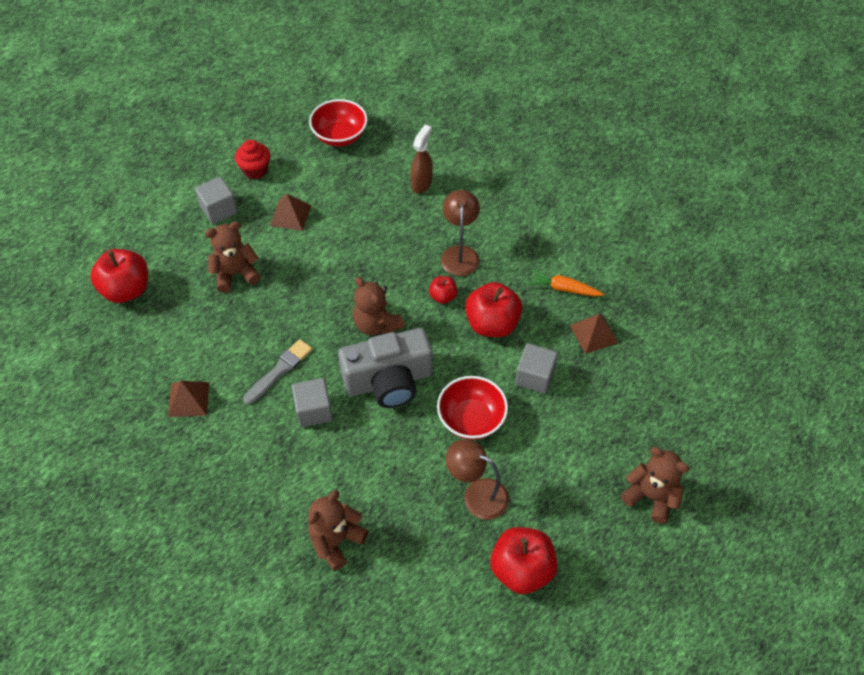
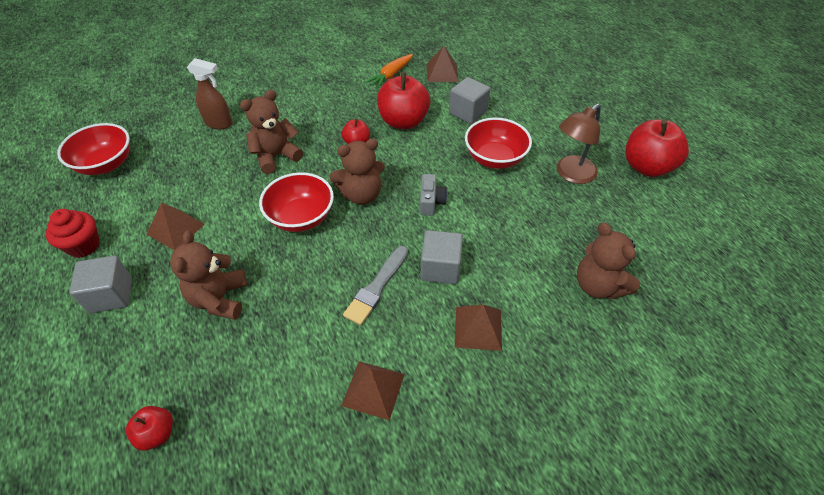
camera: 70 degrees left, 5 degrees down
red apple [90,249,148,303] -> red apple [126,406,173,451], size x0.52
grey brush [243,339,313,404] -> grey brush turned 120 degrees counterclockwise [343,246,408,325]
grey camera [338,328,433,408] -> grey camera [420,174,447,216], size x0.43
brown spray bottle [411,125,433,193] -> brown spray bottle turned 150 degrees clockwise [187,58,233,129]
brown lamp [441,190,480,276] -> none
brown teddy bear [621,447,689,524] -> brown teddy bear moved to [240,90,303,174]
none -> red bowl [259,172,334,232]
none -> brown pyramid [455,305,502,351]

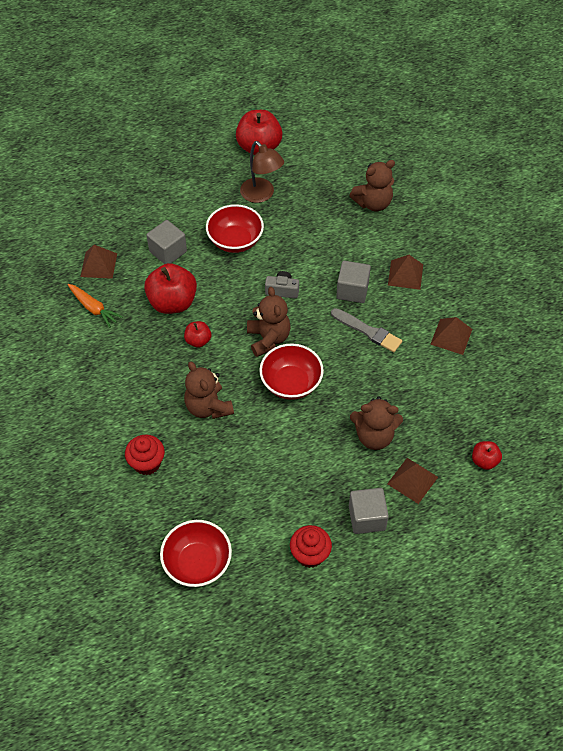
camera: 85 degrees left, 5 degrees up
brown pyramid [147,203,205,250] -> brown pyramid moved to [387,458,438,504]
brown spray bottle [187,58,233,129] -> red cupcake [125,435,165,475]

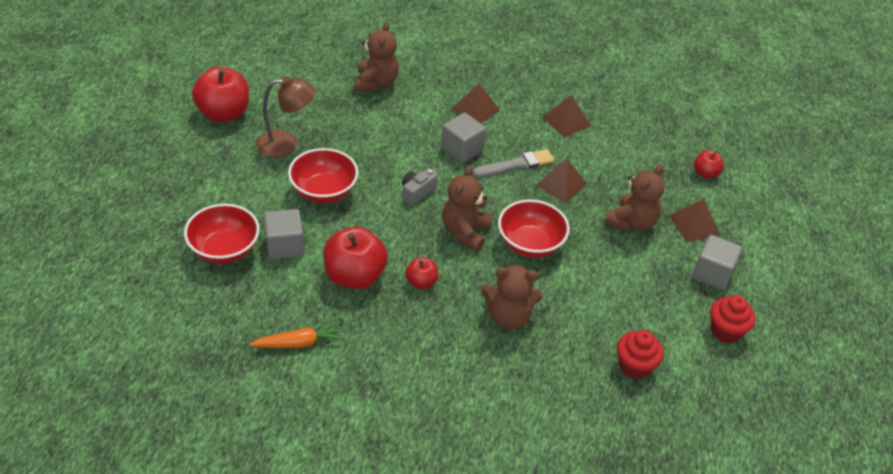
camera: 60 degrees left, 10 degrees down
brown pyramid [80,245,117,279] -> brown pyramid moved to [536,158,587,203]
red cupcake [125,435,165,475] -> red cupcake moved to [617,330,664,379]
red bowl [160,520,232,587] -> red bowl moved to [184,204,260,264]
brown teddy bear [247,287,291,357] -> brown teddy bear turned 90 degrees counterclockwise [442,165,493,251]

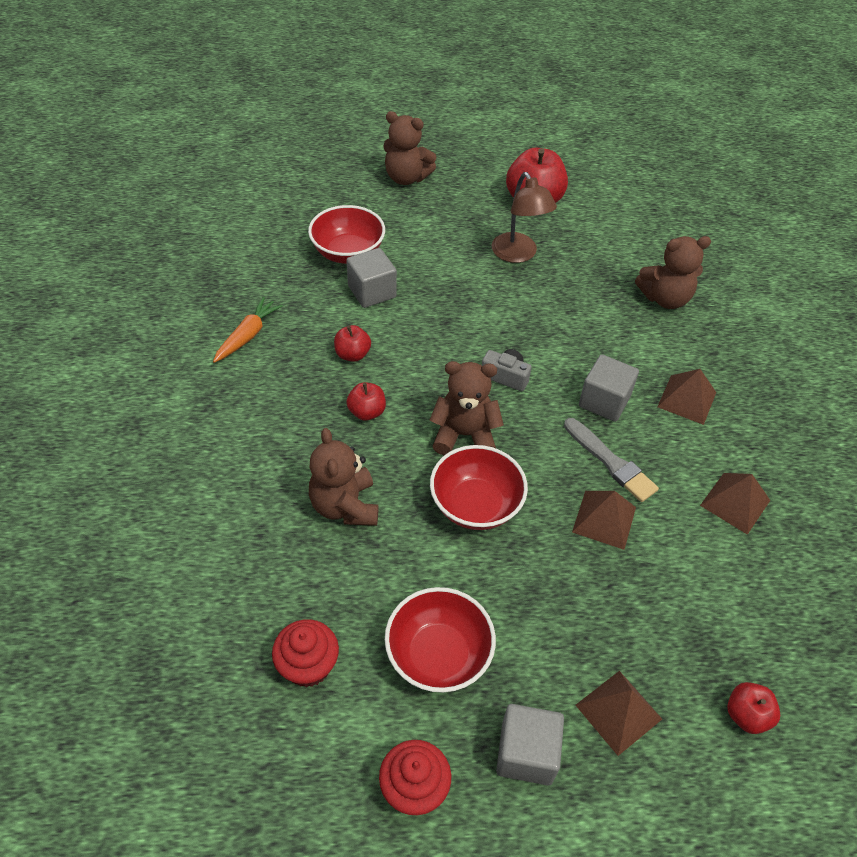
camera: 75 degrees right, 5 degrees up
orange carrot [249,321,345,348] -> orange carrot turned 120 degrees counterclockwise [213,297,283,363]
red bowl [288,148,358,203] -> red bowl moved to [385,587,496,693]
red apple [323,227,388,289] -> red apple [334,325,371,362], size x0.52
brown teddy bear [605,164,665,232] -> brown teddy bear moved to [384,111,436,185]

